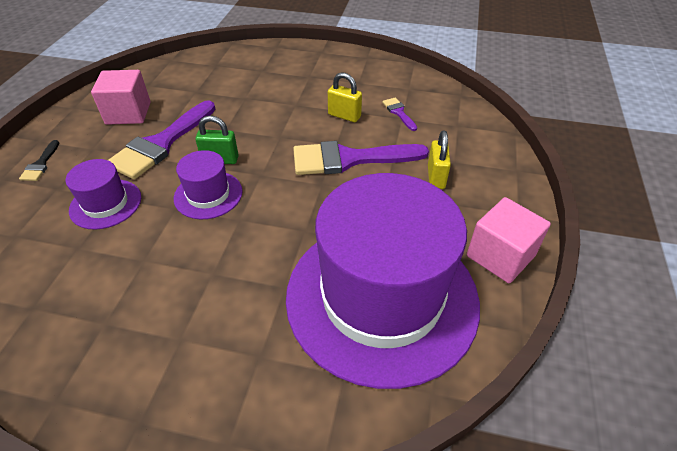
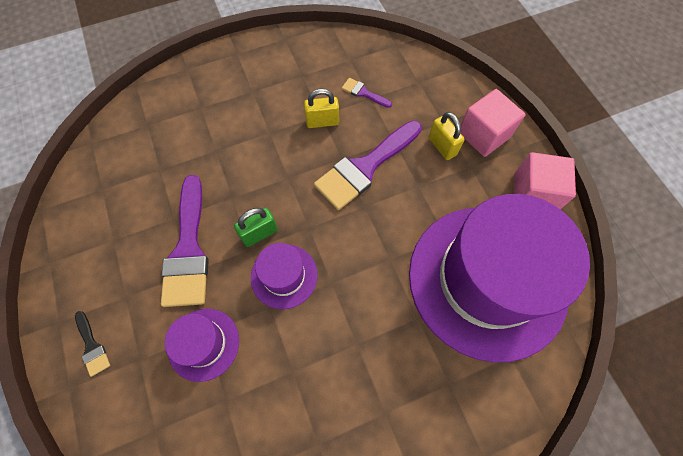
camera: 35 degrees left, 20 degrees up
pink cube [91,70,151,125] -> pink cube moved to [461,89,526,157]

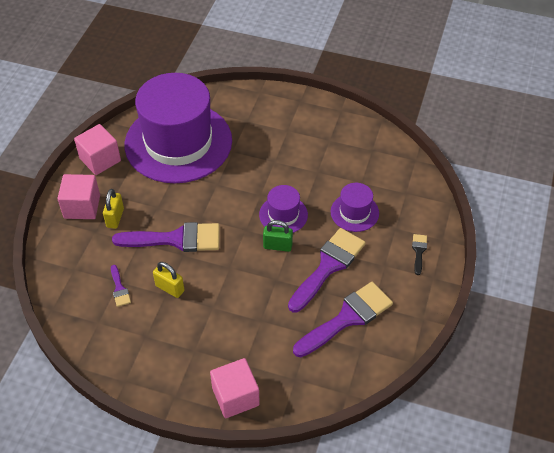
camera: 140 degrees left, 15 degrees down
none -> pink cube [210,358,260,418]
none -> purple brush [293,282,393,357]

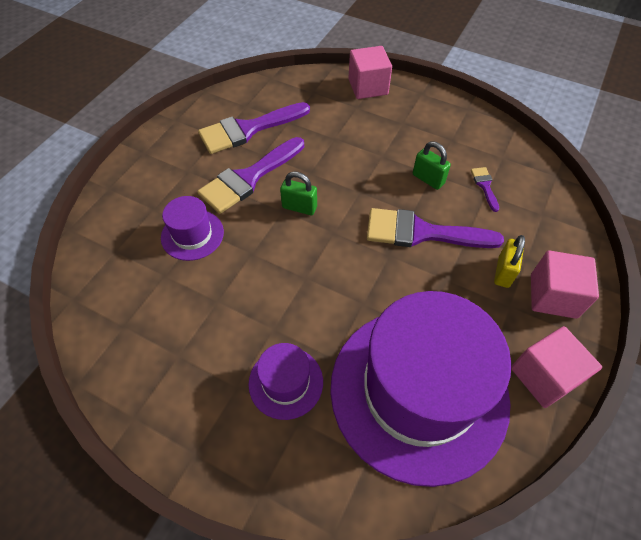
camera: 170 degrees left, 5 degrees up
yellow padlock [153,262,184,298] -> green padlock [413,141,451,190]
purple hat [259,185,308,233] -> purple hat moved to [248,343,323,420]
black brush [412,234,427,275] -> none

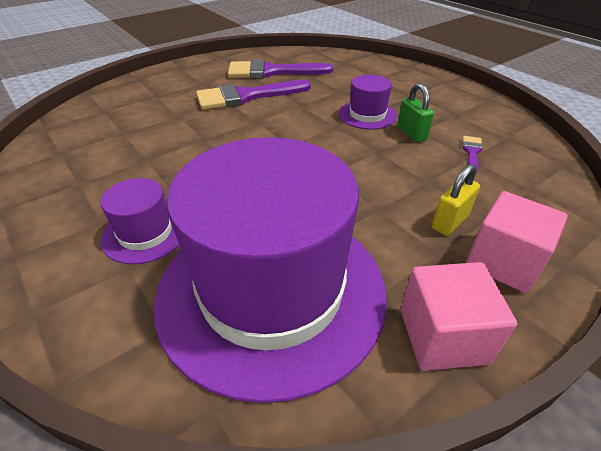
camera: 25 degrees right, 15 degrees down
purple hat [161,196,224,261] -> purple hat moved to [339,75,397,130]
green padlock [280,171,317,215] -> none
pink cube [348,46,392,99] -> none
purple brush [367,208,504,248] -> none

